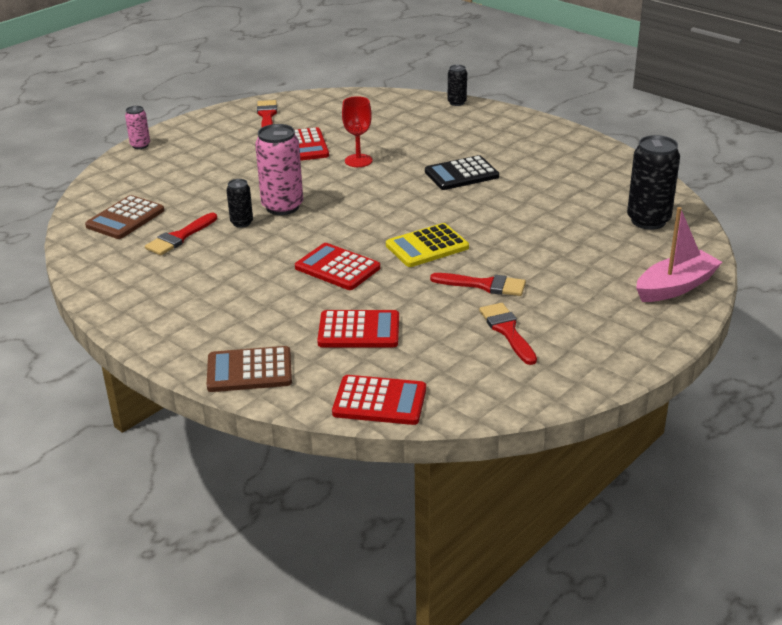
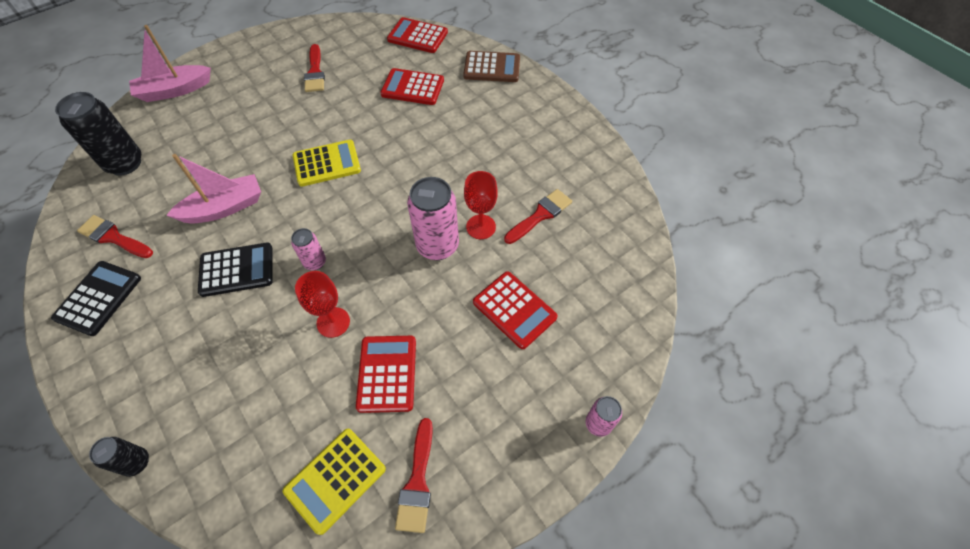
camera: 170 degrees left, 25 degrees up
brown calculator [85,195,164,239] -> none
black can [227,179,253,228] -> red goblet [464,171,498,239]
red calculator [295,243,380,290] -> red calculator moved to [473,271,558,349]
red brush [430,273,526,296] -> red brush moved to [77,215,153,258]
none -> black calculator [51,261,141,336]
none -> pink boat [166,154,261,224]
none -> yellow calculator [283,429,386,535]
none -> pink can [291,228,326,270]

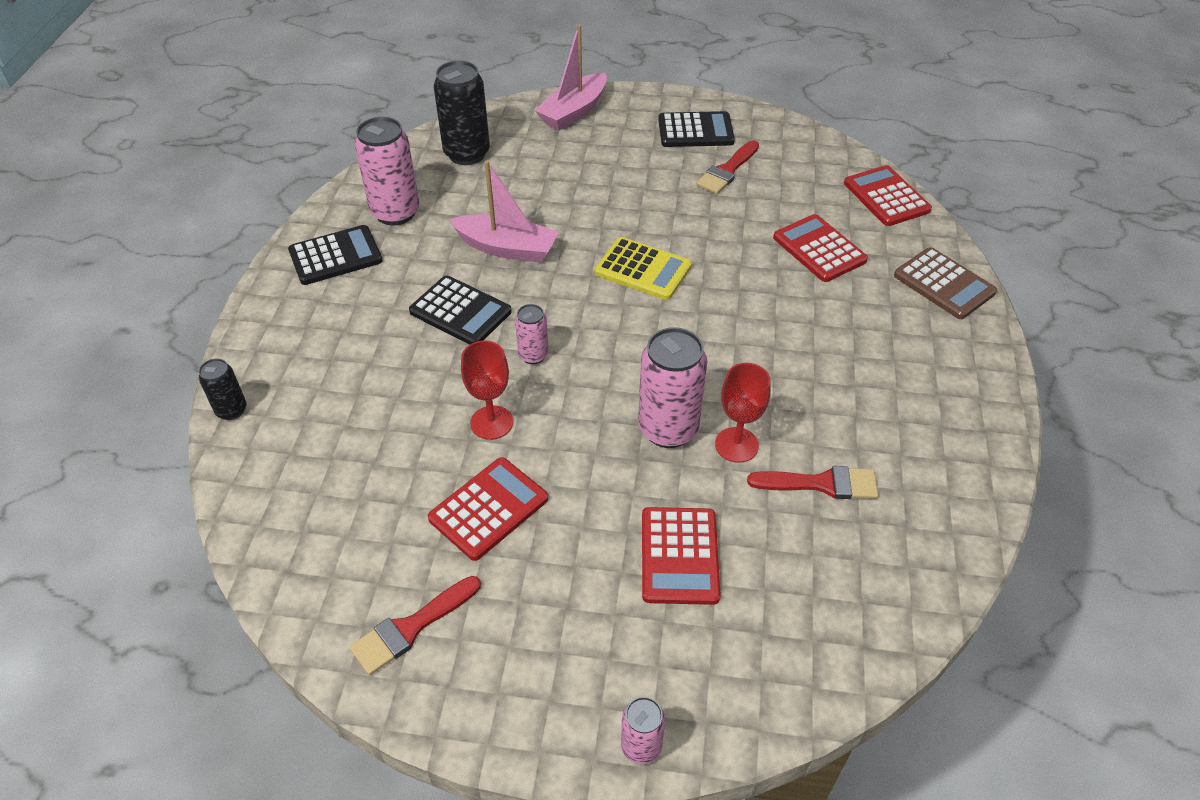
camera: 45 degrees right, 10 degrees down
red brush [77,215,153,258] -> pink can [355,117,419,225]
pink boat [129,25,211,102] -> pink boat turned 75 degrees counterclockwise [535,24,607,130]
yellow calculator [283,429,386,535] -> none
none -> black calculator [658,111,735,147]

